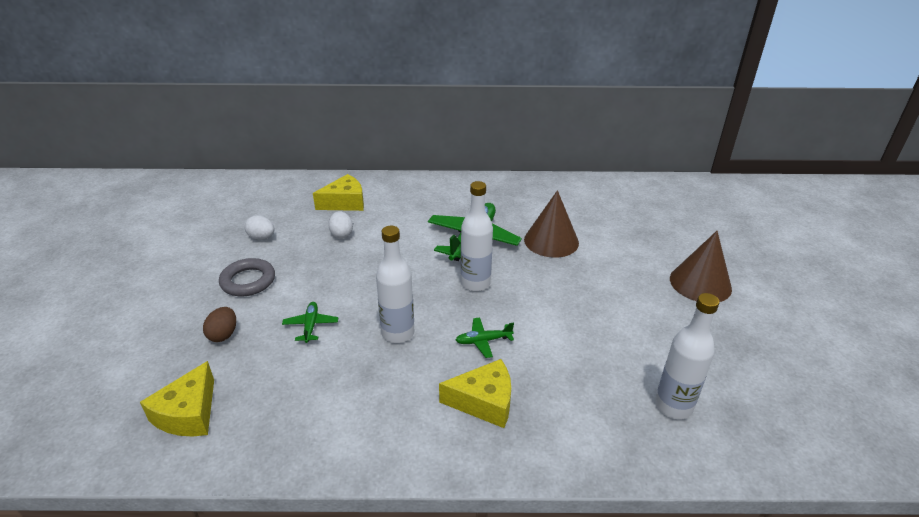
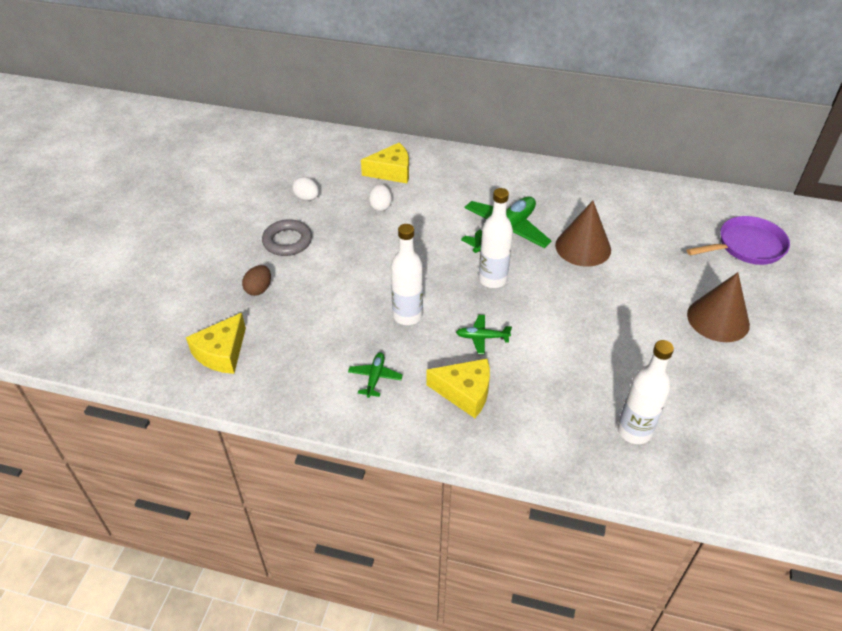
camera: 15 degrees right, 10 degrees up
green plane [282,302,338,343] -> green plane moved to [348,352,403,398]
none -> purple pan [687,216,790,265]

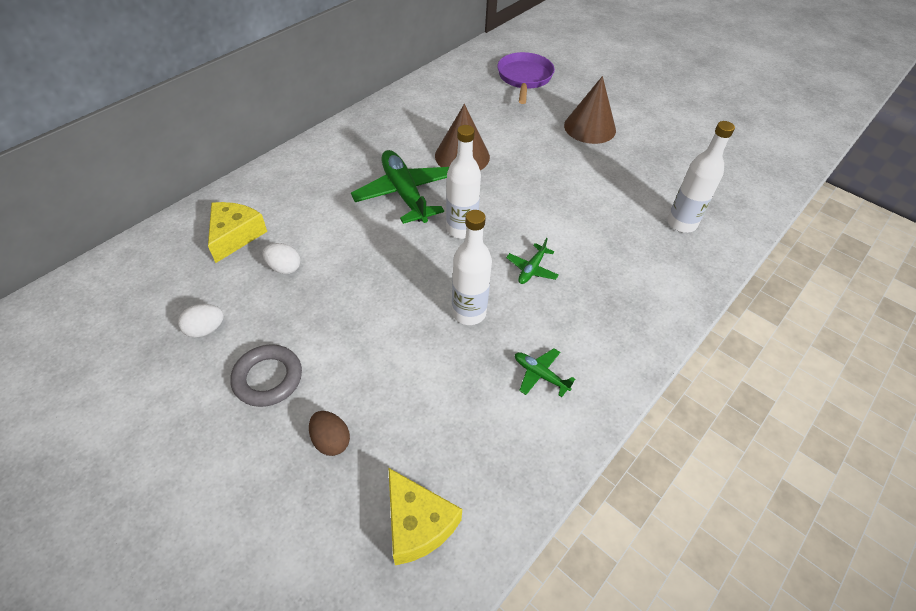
camera: 65 degrees left, 5 degrees up
yellow cheese [426,359,490,418] -> none

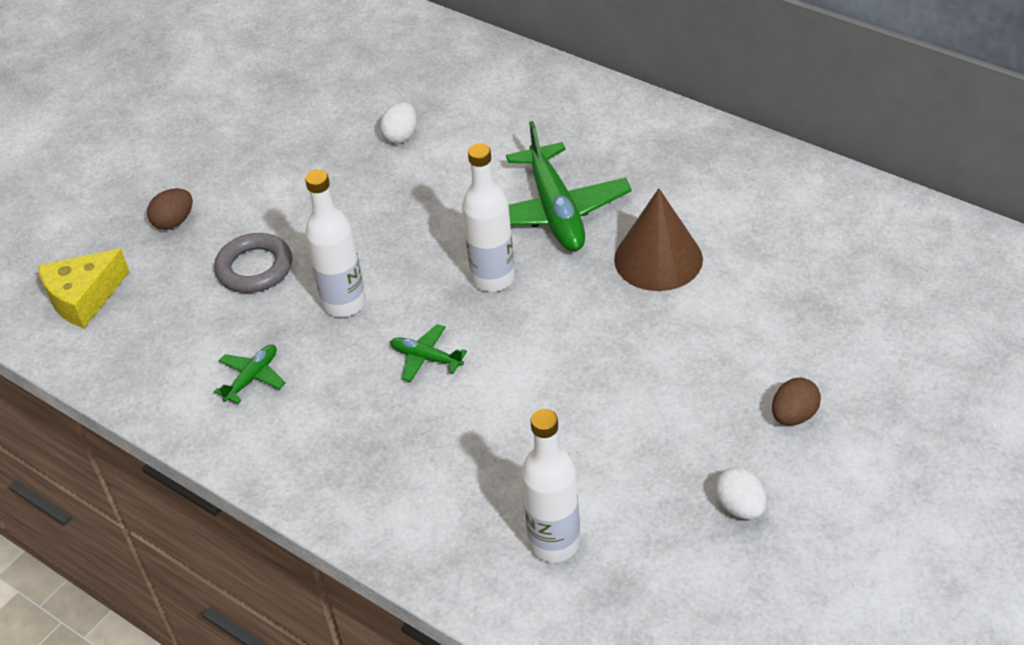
camera: 90 degrees right, 5 degrees down
white egg [178,304,224,338] -> white egg moved to [715,467,767,520]
yellow cheese [208,202,267,263] -> none
grey ring [230,344,302,407] -> grey ring moved to [214,233,293,293]
green plane [351,150,449,224] -> green plane turned 105 degrees clockwise [506,121,632,251]
purple pan [497,52,555,104] -> none
brown cone [564,76,616,144] -> brown egg [772,378,821,426]

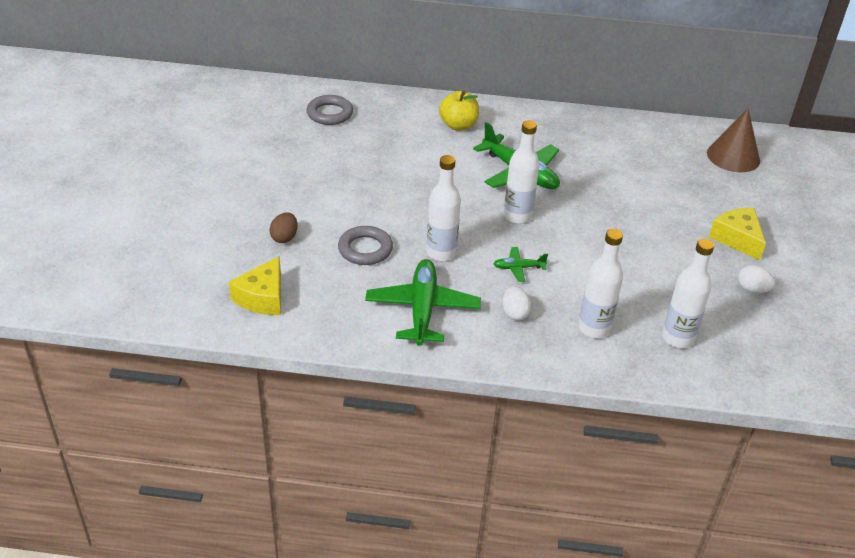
camera: 35 degrees left, 5 degrees down
green plane [214,344,286,404] -> green plane [365,259,481,346], size x2.11
white egg [380,102,417,144] -> white egg moved to [502,287,531,321]
brown cone [614,188,703,291] -> brown cone moved to [707,109,760,172]
brown egg [772,378,821,426] -> yellow cheese [709,208,766,260]
none -> grey ring [306,95,353,125]
none -> yellow apple [439,90,479,131]
none -> white bottle [578,229,623,338]

